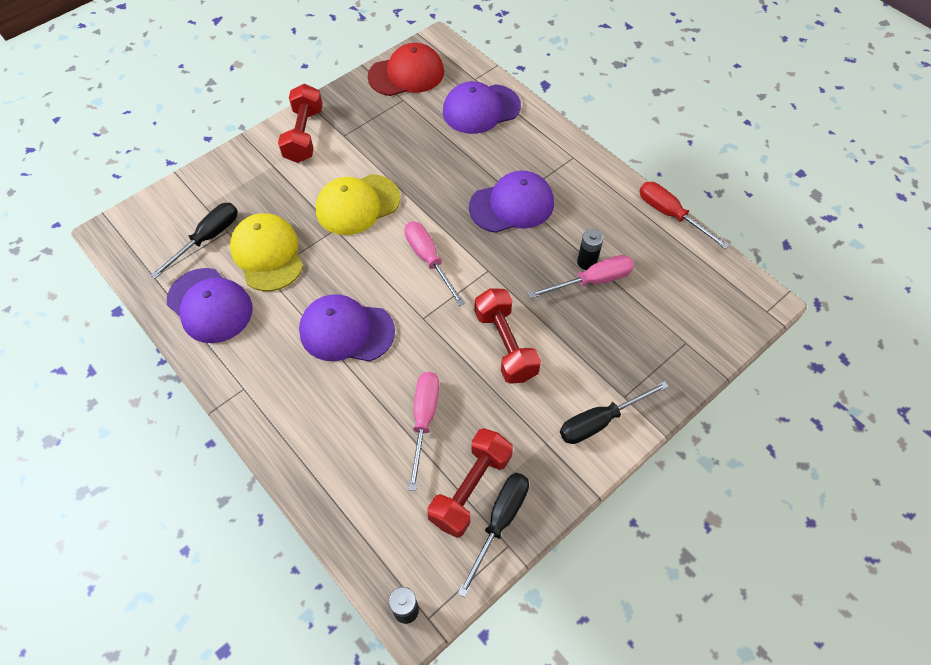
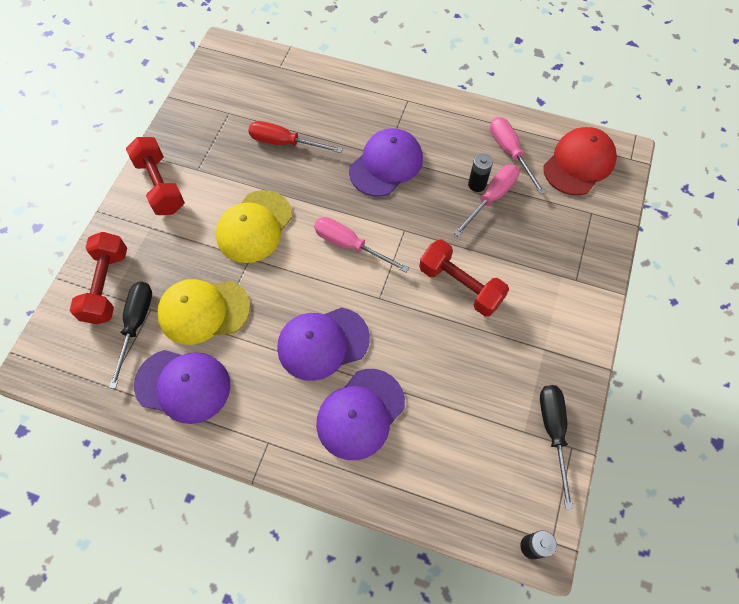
camera: 30 degrees left, 5 degrees up
yellow cap [230,213,303,291] -> yellow cap turned 45 degrees counterclockwise [157,279,250,345]
red cap [368,43,444,96] -> red cap moved to [543,127,617,195]
pink screwdriver [408,372,439,491] -> pink screwdriver moved to [490,117,546,195]
red dumbbell [427,428,513,538] -> red dumbbell moved to [70,232,127,324]
purple cap [443,81,521,134] -> purple cap moved to [316,369,405,460]
black screwdriver [560,381,669,444] -> none
red screwdriver [639,182,729,249] -> red screwdriver moved to [248,121,343,153]

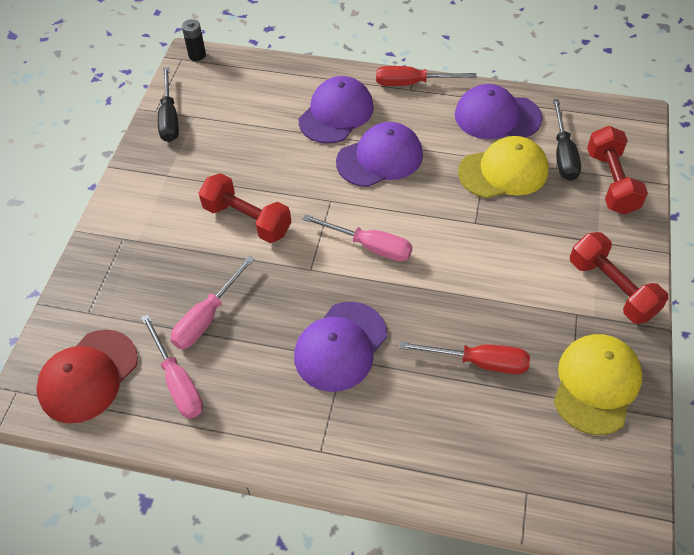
camera: 175 degrees right, 10 degrees down
yellow cap [216,190,292,263] -> yellow cap moved to [553,334,643,435]
black battery [468,154,493,192] -> none
none -> red screwdriver [376,66,476,86]

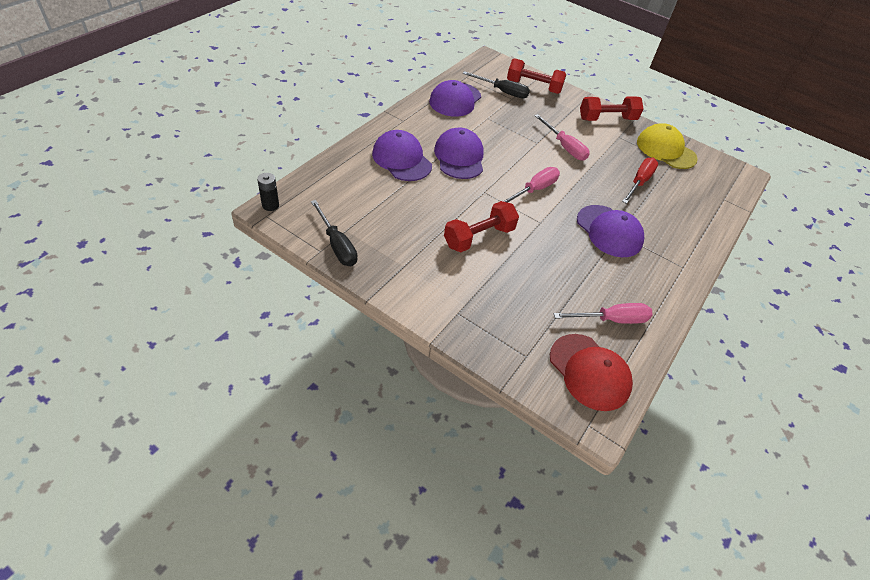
camera: 75 degrees left, 5 degrees down
black screwdriver [158,67,179,142] -> black screwdriver turned 45 degrees clockwise [311,200,357,266]
pink screwdriver [171,256,255,349] -> pink screwdriver moved to [534,114,590,161]
red screwdriver [376,66,476,86] -> none
yellow cap [458,136,549,198] -> none

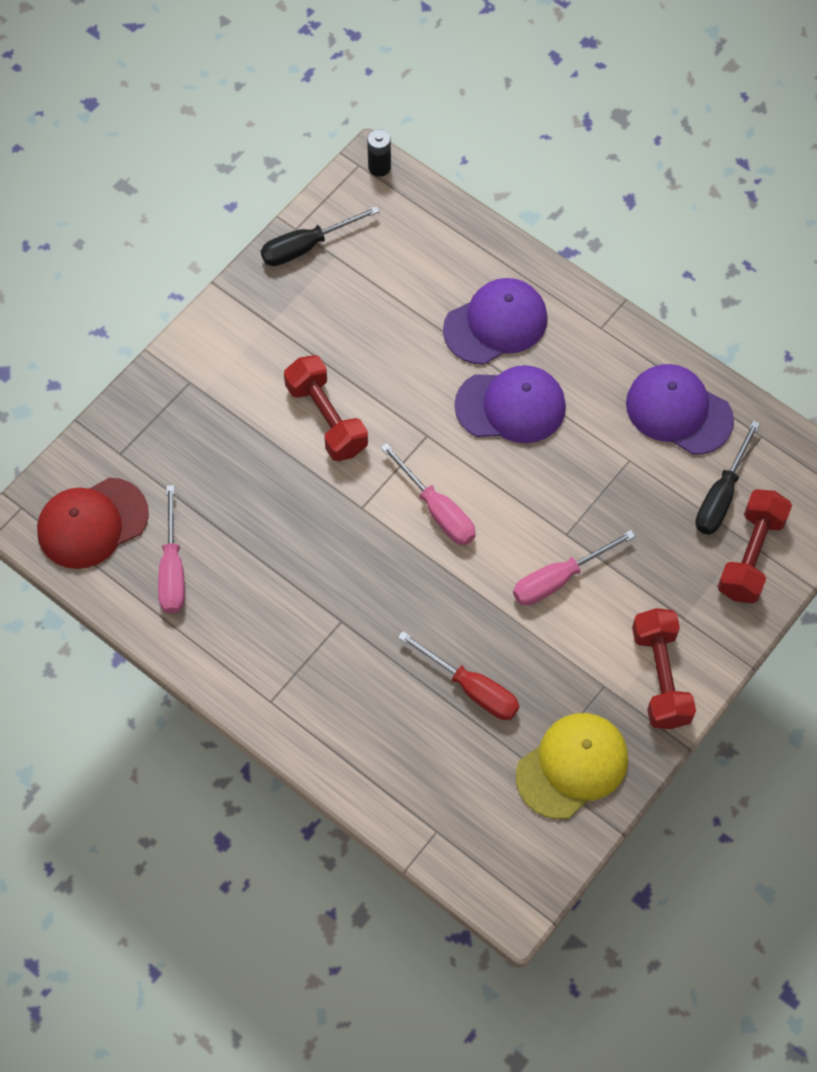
camera: 100 degrees right, 15 degrees up
purple cap [577,205,644,257] -> none

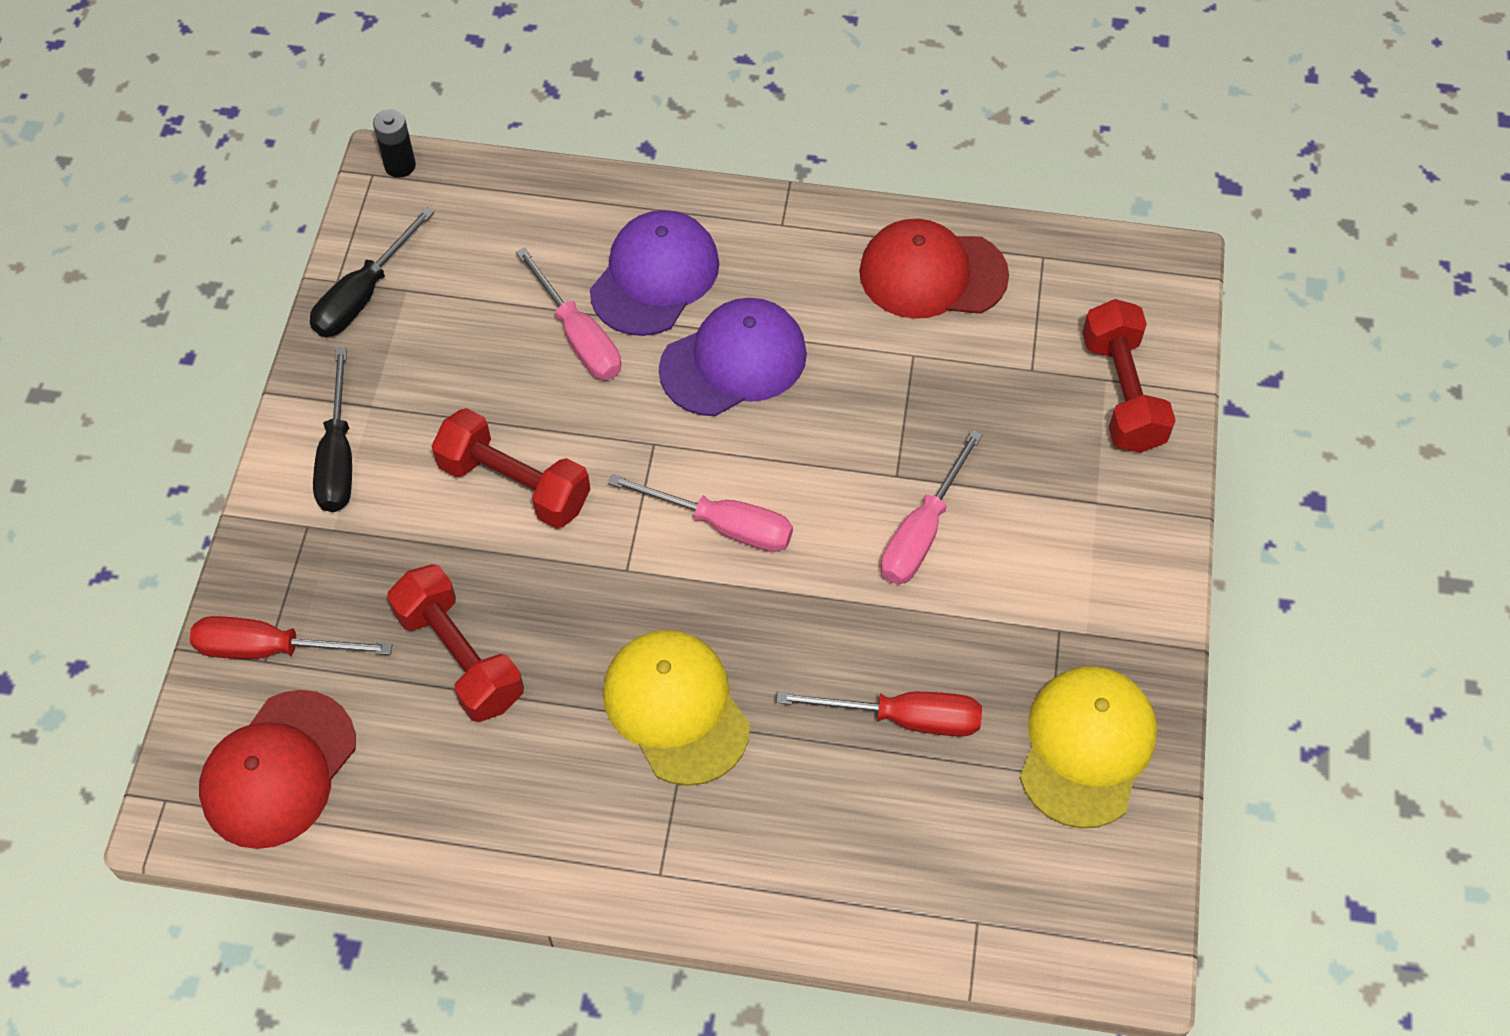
camera: 30 degrees left, 5 degrees down
pink screwdriver [158,485,185,614] -> pink screwdriver moved to [516,247,621,380]
purple cap [626,364,734,455] -> red cap [859,219,1009,319]
red dumbbell [632,608,696,729] -> red dumbbell moved to [387,564,524,722]
black screwdriver [695,421,760,535] -> black screwdriver moved to [313,348,352,512]
none -> red screwdriver [190,616,393,659]
none -> yellow cap [603,630,750,786]

